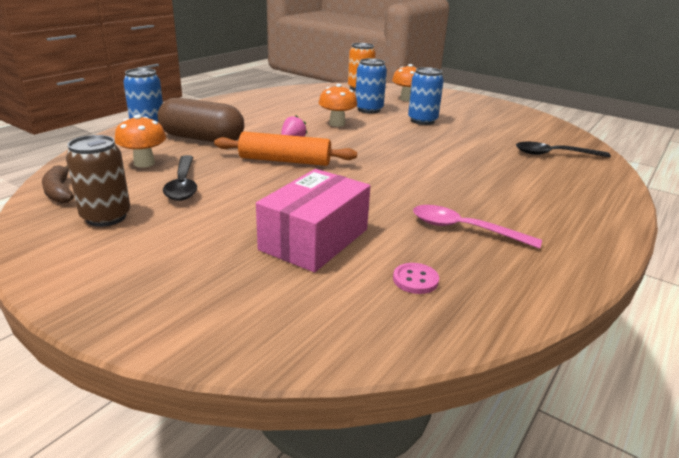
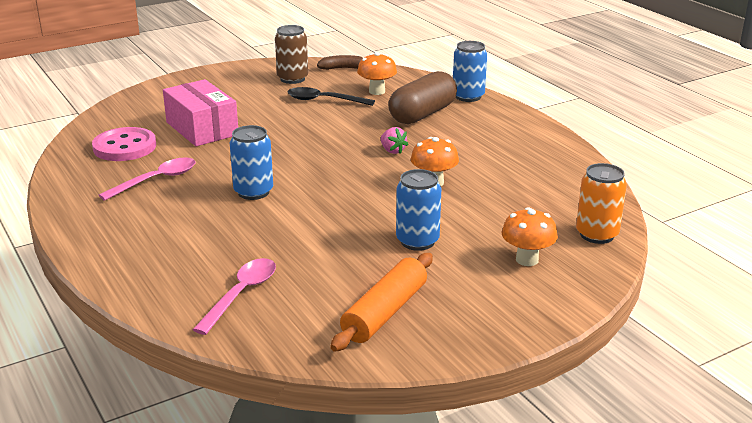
camera: 115 degrees right, 0 degrees up
orange rolling pin [214,132,357,166] -> orange rolling pin moved to [330,253,433,352]
blue can [355,58,387,113] -> blue can moved to [230,125,273,200]
pink button [393,263,439,294] -> pink button [92,127,156,161], size x2.07
black spoon [516,142,611,158] -> pink spoon [193,258,276,335]

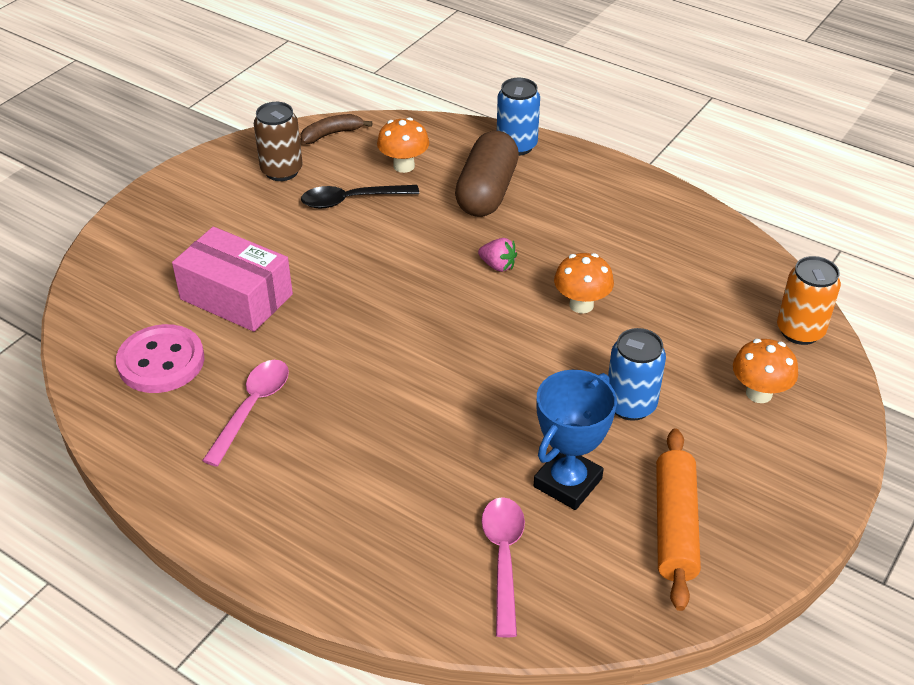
camera: 25 degrees left, 15 degrees up
blue can [230,125,273,200] -> none
none -> blue trophy [534,370,617,510]

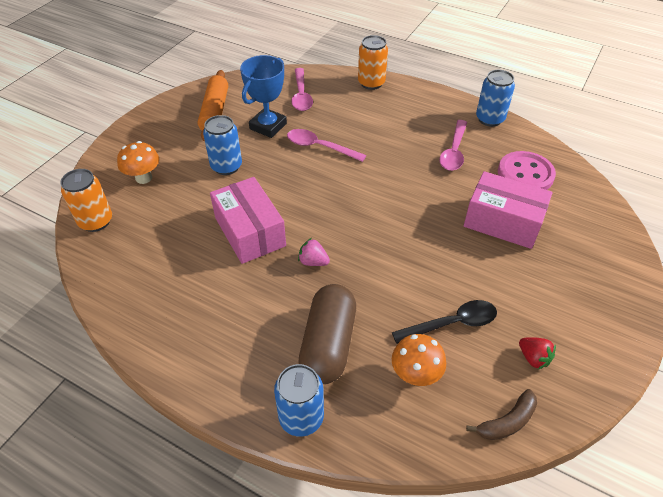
camera: 175 degrees right, 5 degrees up
brown can [254,102,302,181] -> red strawberry [519,337,556,370]
orange mushroom [554,253,614,314] -> pink box [210,177,286,264]
none -> pink spoon [287,129,366,162]
none -> orange can [358,35,388,90]
none -> blue can [476,70,515,127]

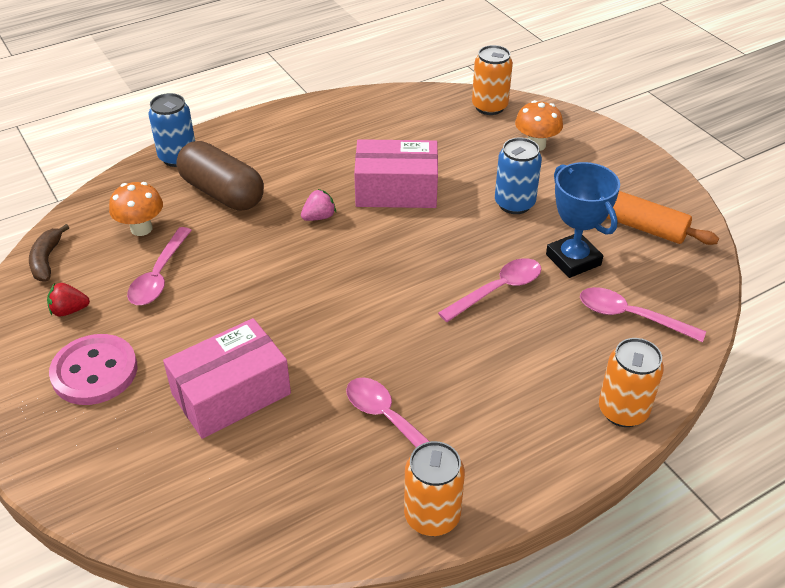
camera: 120 degrees right, 5 degrees down
black spoon [392,300,497,344] -> pink spoon [127,227,192,305]
blue can [476,70,515,127] -> orange can [404,441,465,536]
pink button [498,151,556,190] -> pink button moved to [49,334,137,405]

